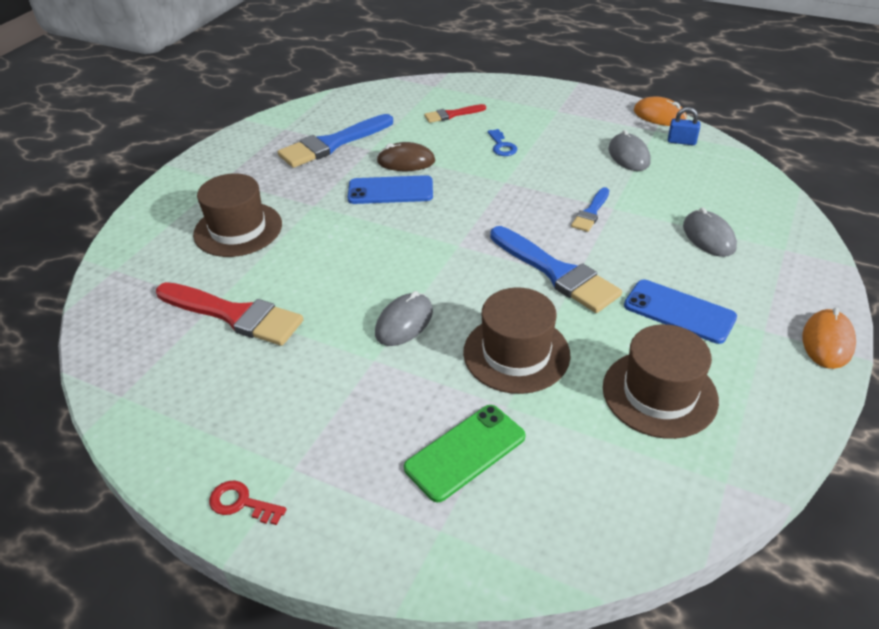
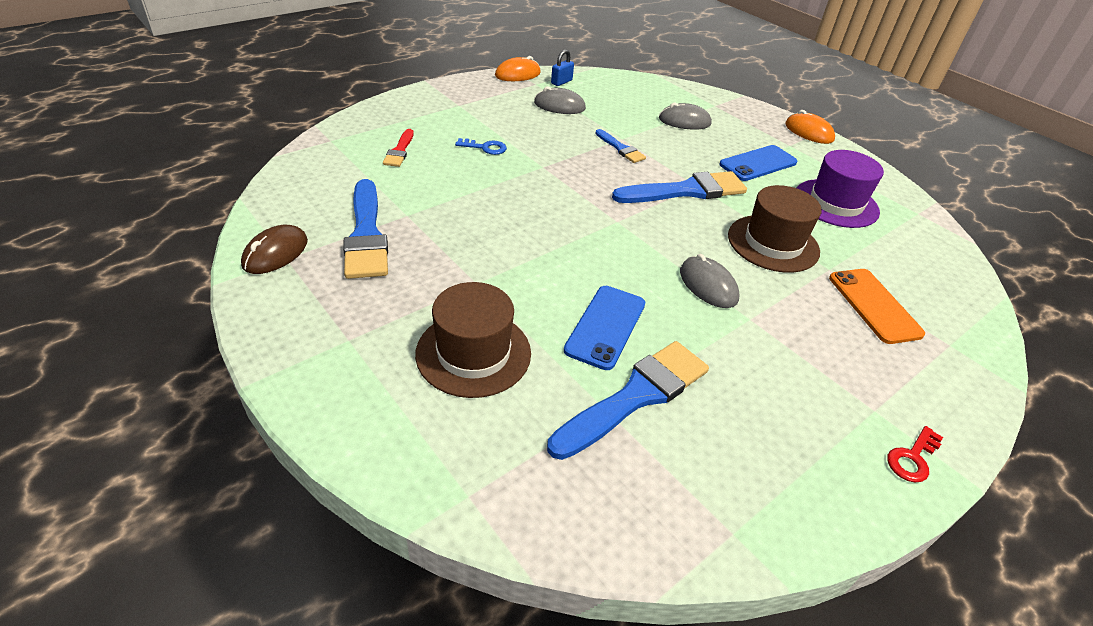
camera: 70 degrees left, 0 degrees up
red brush [156,282,303,346] -> blue brush [547,341,709,460]
blue phone [348,175,433,204] -> blue phone moved to [564,286,645,370]
brown mouse [377,142,435,171] -> brown mouse moved to [241,225,308,274]
green phone [404,405,526,503] -> orange phone [829,269,925,344]
brown hat [603,324,719,439] -> purple hat [797,150,884,228]

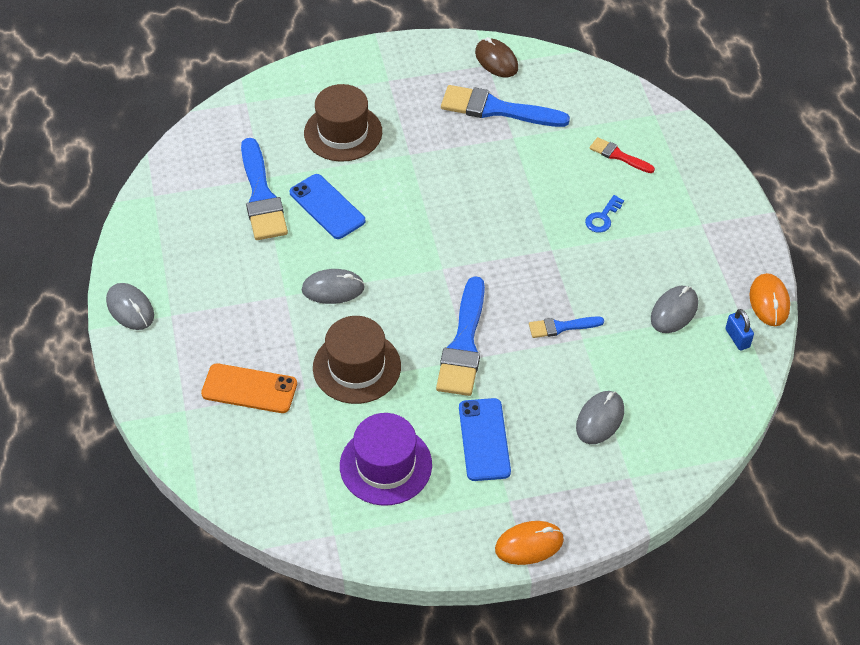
camera: 120 degrees right, 10 degrees up
red key [887,426,943,483] -> grey mouse [106,283,154,330]

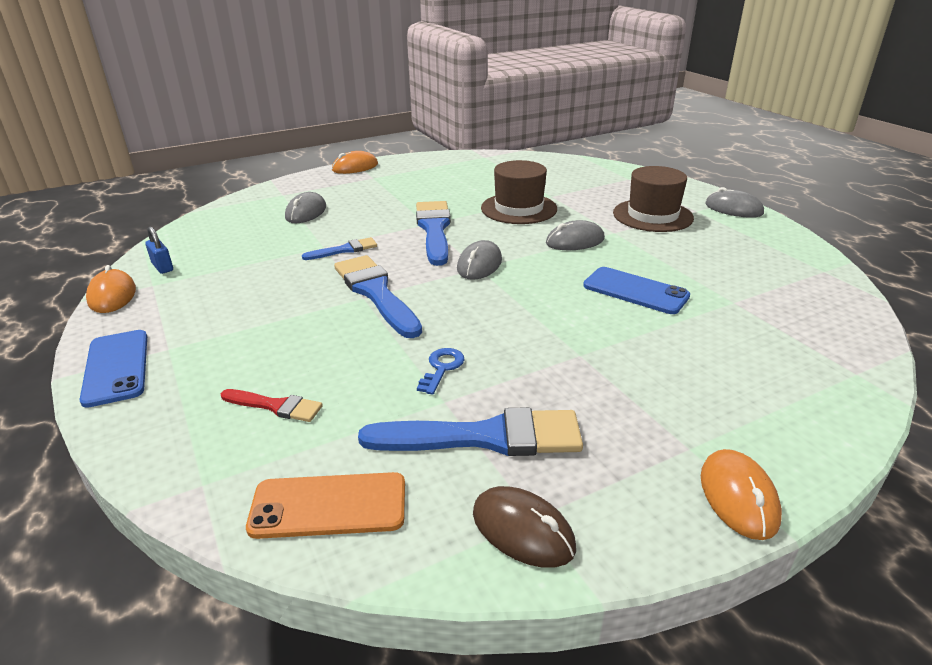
camera: 165 degrees right, 20 degrees down
orange phone [201,363,297,413] -> orange phone moved to [246,472,405,539]
blue brush [241,138,288,240] -> blue brush moved to [334,255,422,338]
brown hat [304,84,382,162] -> brown hat moved to [613,166,694,232]
purple hat [340,413,432,506] -> none
blue phone [459,398,511,481] -> blue phone moved to [79,330,147,408]
blue key [585,195,624,233] -> blue key moved to [417,348,465,395]
grey mouse [651,286,698,333] -> grey mouse moved to [457,240,502,280]
none -> orange mouse [701,449,782,540]

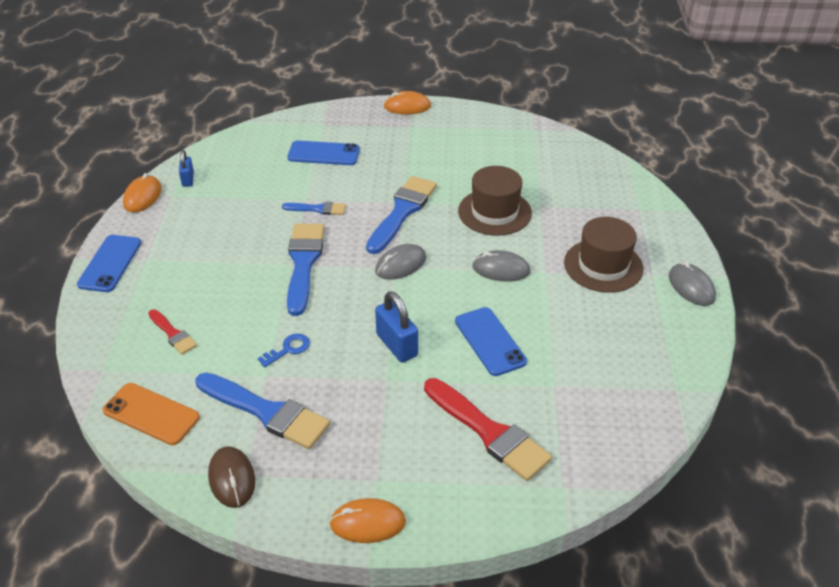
camera: 30 degrees right, 10 degrees up
grey mouse [285,192,326,223] -> blue phone [288,140,360,165]
orange mouse [701,449,782,540] -> orange mouse turned 60 degrees clockwise [329,498,406,543]
none -> blue padlock [375,291,418,363]
none -> red brush [424,378,552,481]

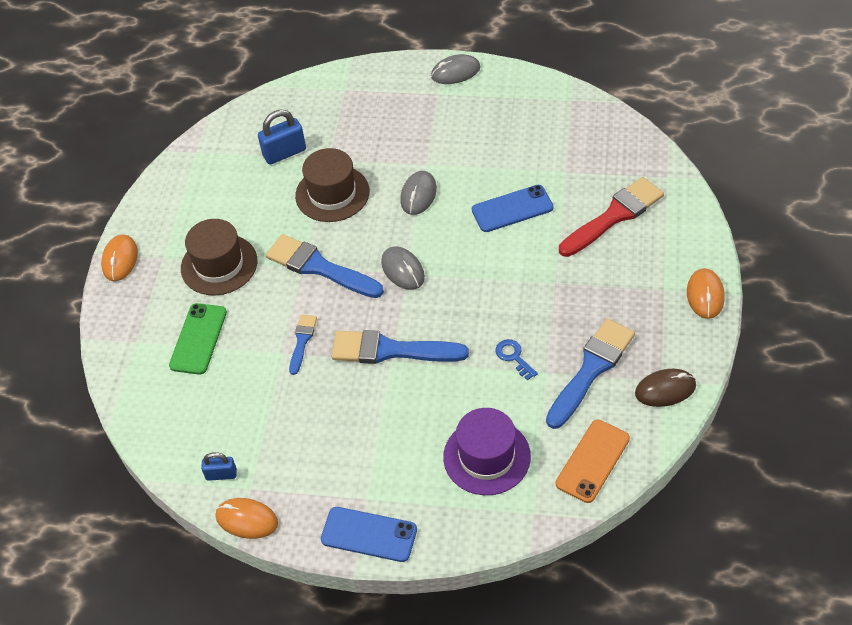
camera: 80 degrees left, 10 degrees up
red brush [148,309,197,355] -> purple hat [443,408,531,495]
blue phone [288,140,360,165] -> green phone [169,303,227,375]
blue padlock [375,291,418,363] -> blue padlock moved to [258,110,306,165]
brown hat [564,217,643,293] -> brown hat moved to [181,219,257,296]

